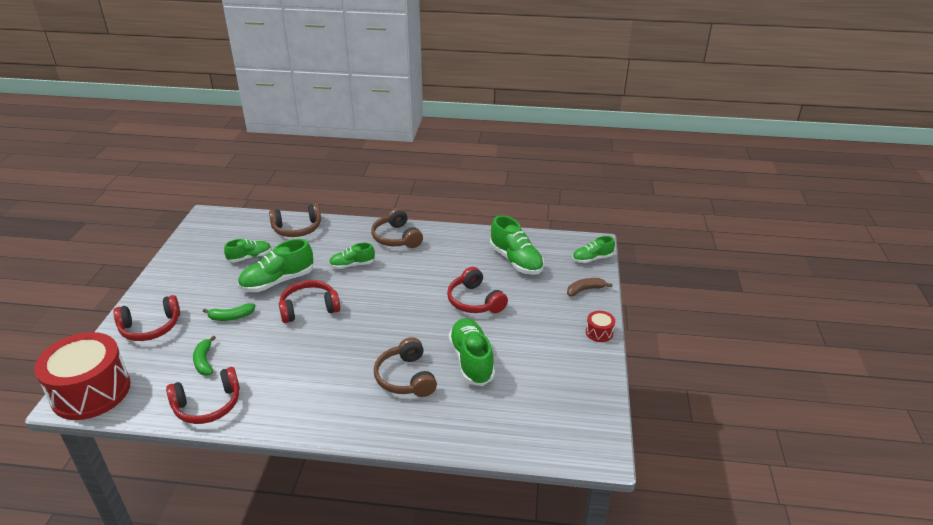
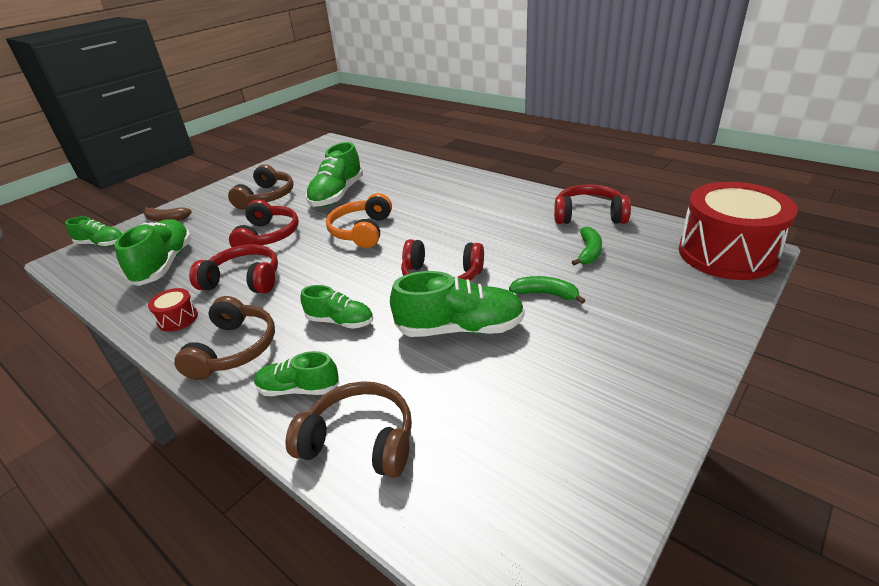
camera: 145 degrees left, 0 degrees up
red headphones [113,295,180,341] -> red headphones moved to [189,244,278,293]
green shoe [224,239,272,263] -> green shoe moved to [254,351,339,396]
brown headphones [374,337,437,397] -> brown headphones moved to [228,164,293,210]
red drum [586,311,615,342] -> red drum moved to [148,288,198,332]
none -> orange headphones [326,193,392,248]

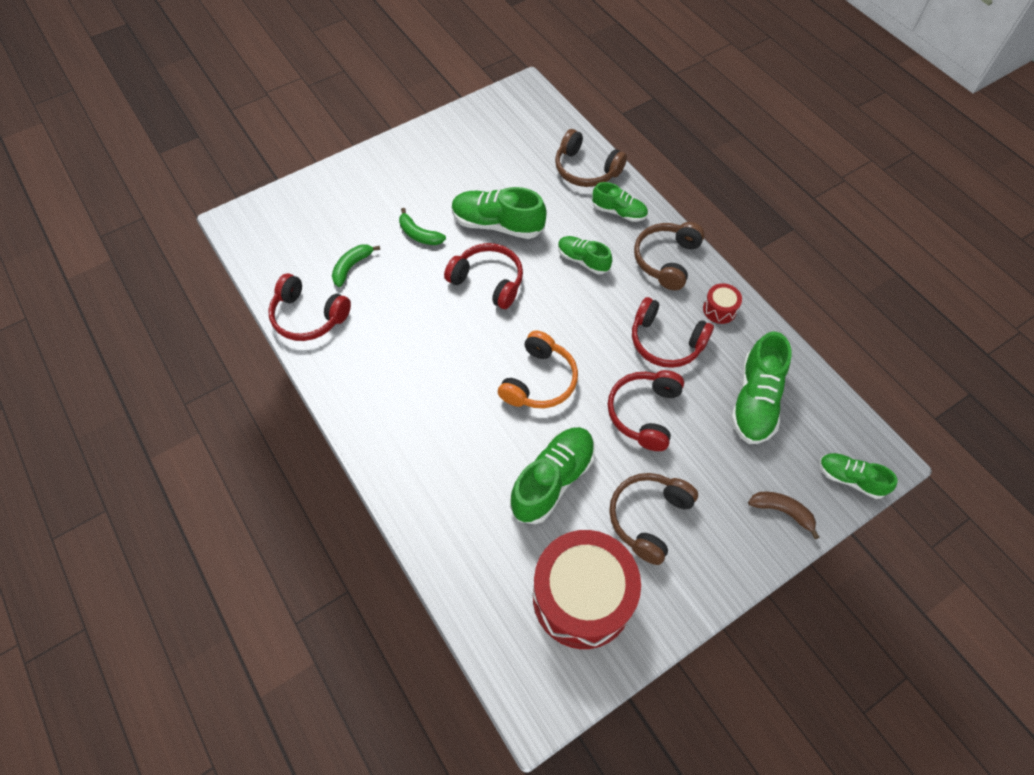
camera: 165 degrees left, 25 degrees up
red drum [679,182,798,280] -> red drum moved to [533,530,641,649]

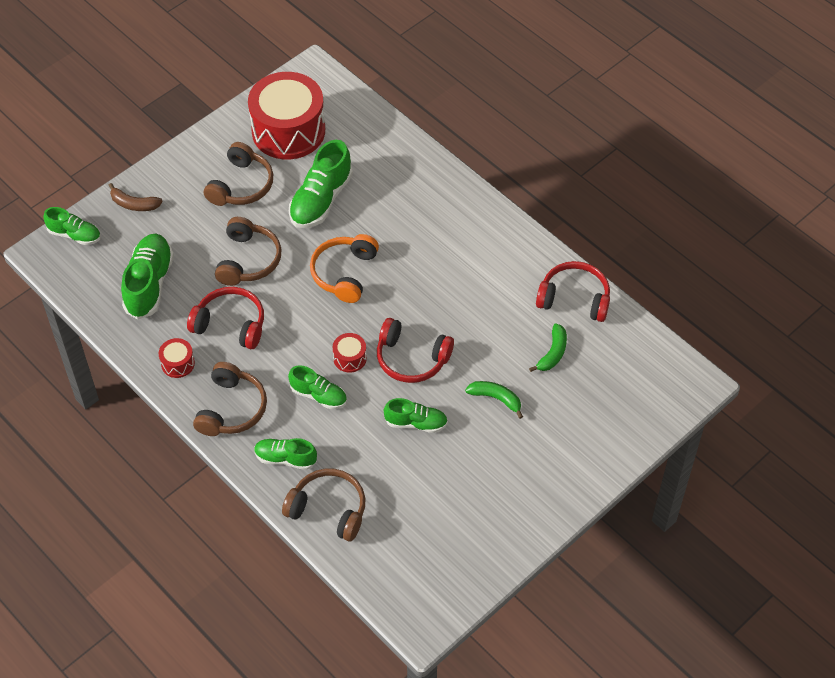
camera: 170 degrees right, 5 degrees down
green shoe [452,187,546,239] -> green shoe [384,398,448,433], size x0.61
red headphones [608,370,684,451] -> brown headphones [215,217,282,286]
none -> red drum [333,333,367,373]

